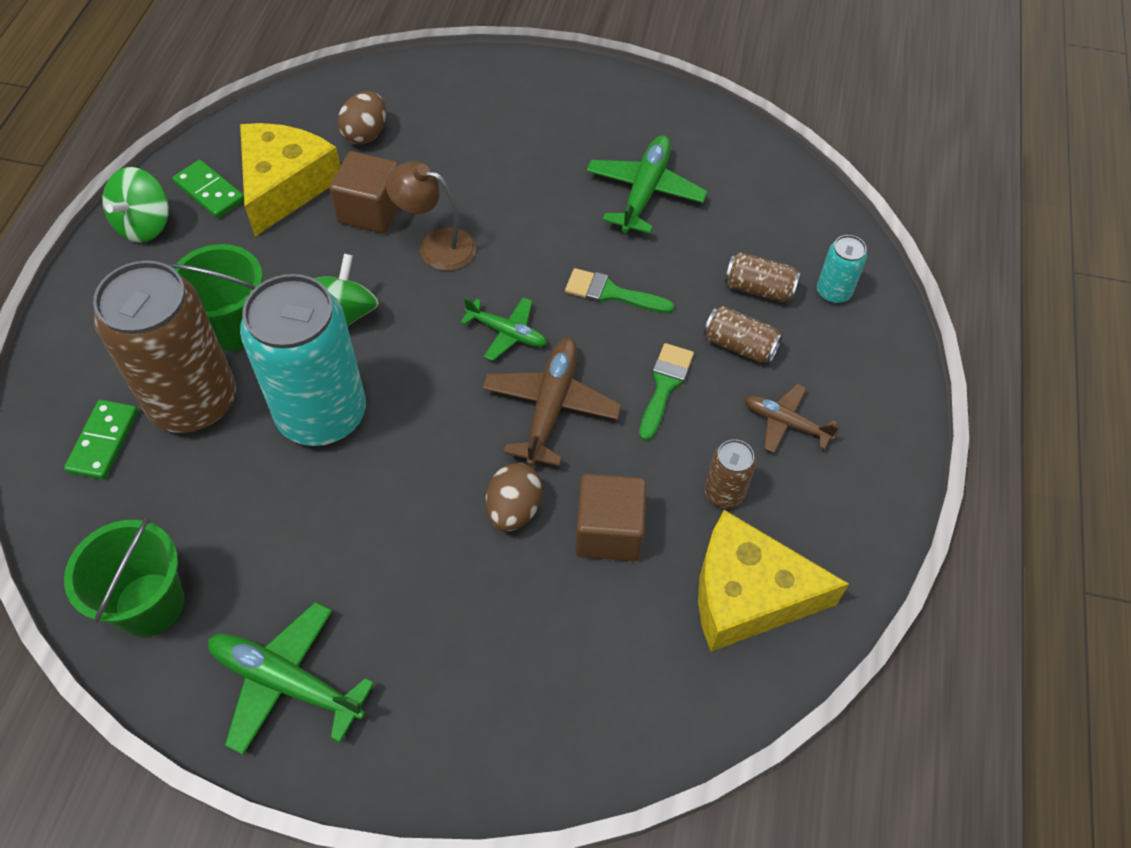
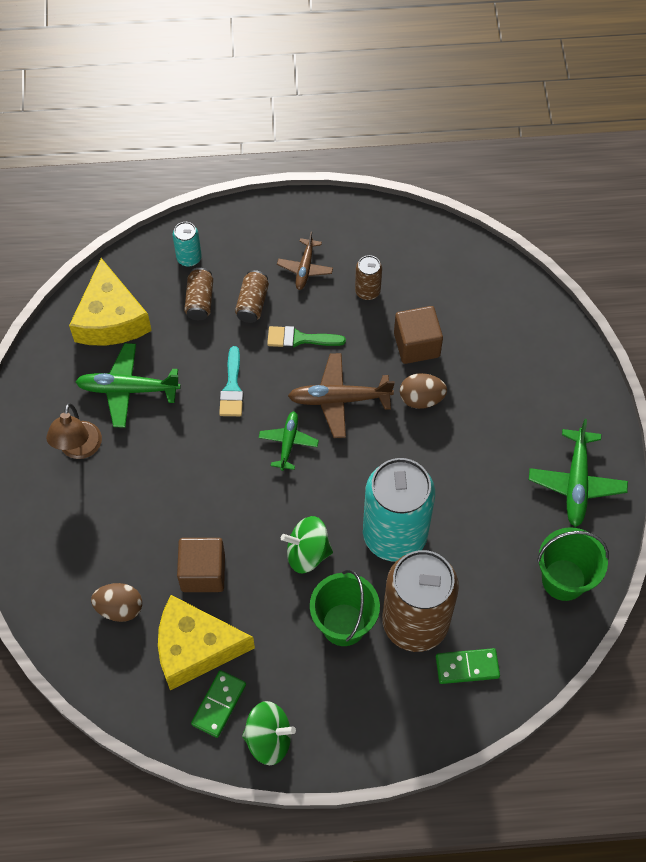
camera: 105 degrees left, 5 degrees up
brown lamp [386,161,476,271] -> brown lamp moved to [46,403,102,459]
green brush [565,268,674,313] -> turquoise brush [219,346,244,416]
yellow cheese [698,510,849,652] -> yellow cheese moved to [69,258,152,346]

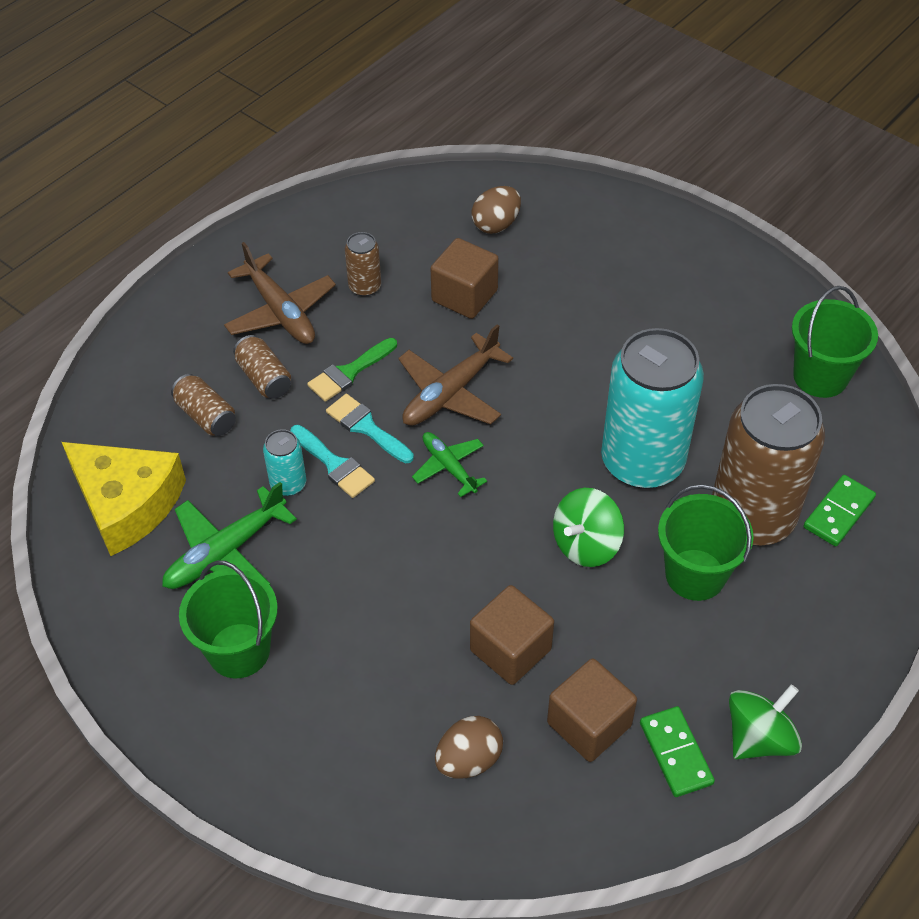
camera: 45 degrees left, 10 degrees down
brown lamp [46,403,102,459] -> green bucket [179,560,278,678]
yellow cheese [158,595,255,691] -> brown cube [547,658,637,762]
turquoise can [173,222,202,267] -> turquoise can moved to [263,429,306,496]
brown plane [277,232,333,290] -> brown plane [224,242,336,344], size x1.61
brown egg [400,373,447,409] -> brown egg moved to [472,186,521,234]
green plane [529,419,628,527] -> none
none -> turquoise brush [326,394,414,463]

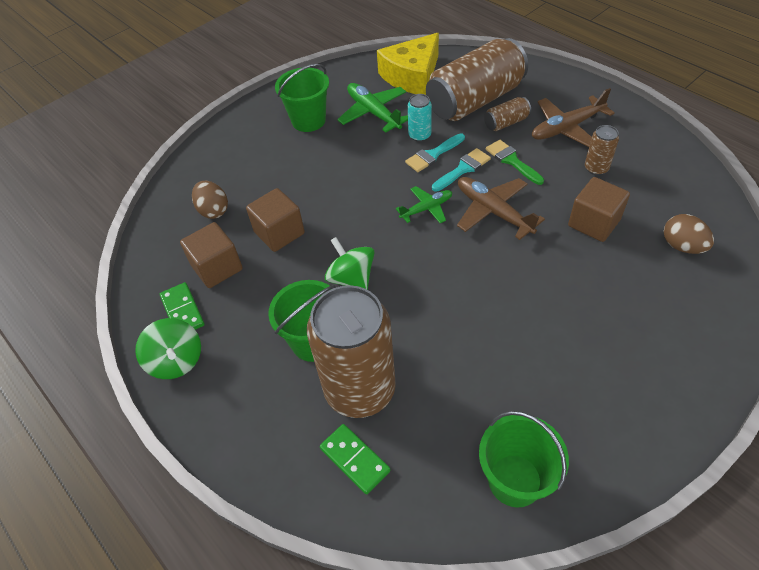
camera: 100 degrees right, 0 degrees up
brown can [171,374,236,436] -> brown can [426,38,528,121], size x2.32
turquoise can [601,328,704,489] -> none
green domino [640,706,715,797] -> green domino turned 75 degrees clockwise [160,282,205,330]

